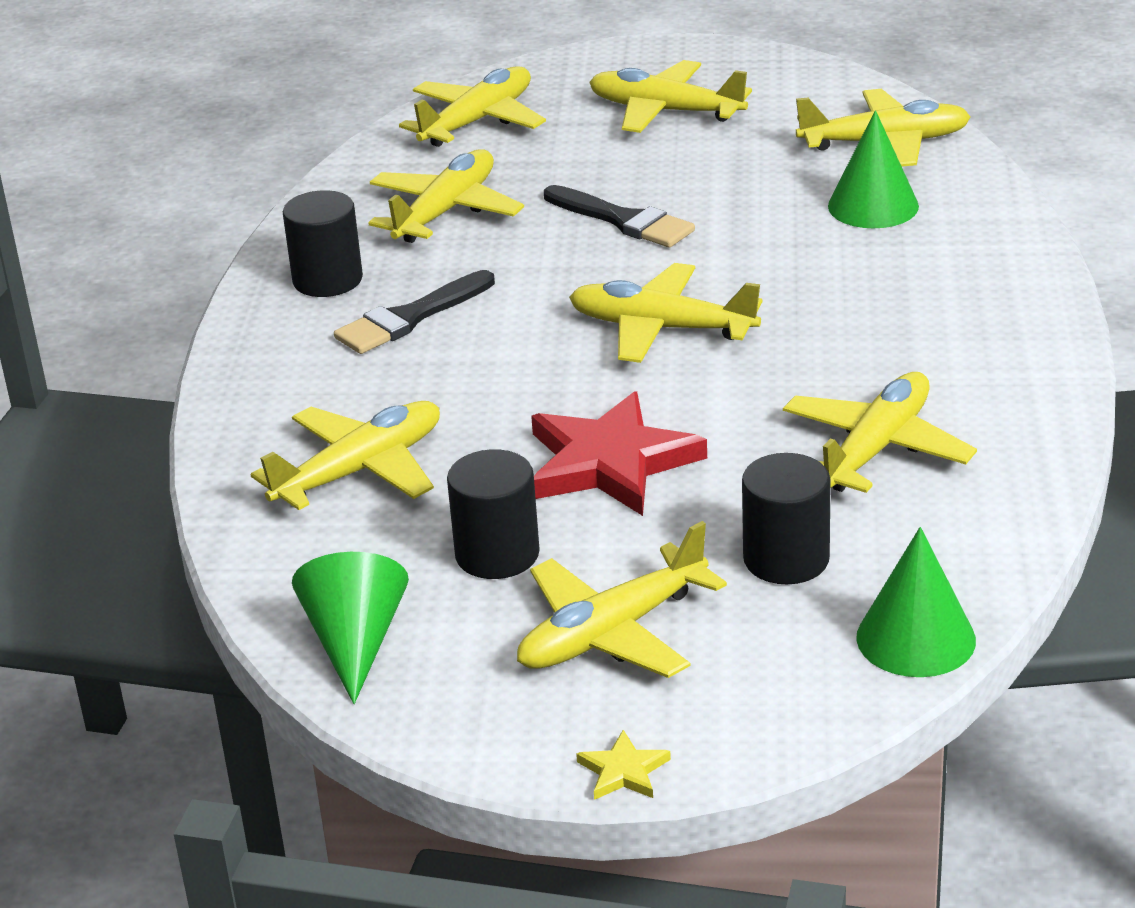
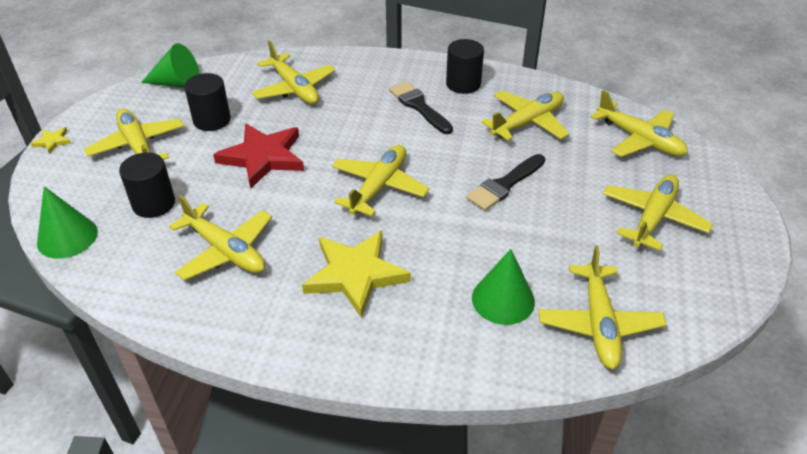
camera: 95 degrees right, 10 degrees up
yellow plane [368,149,524,243] -> yellow plane turned 75 degrees counterclockwise [481,90,569,141]
none -> yellow star [302,231,411,318]

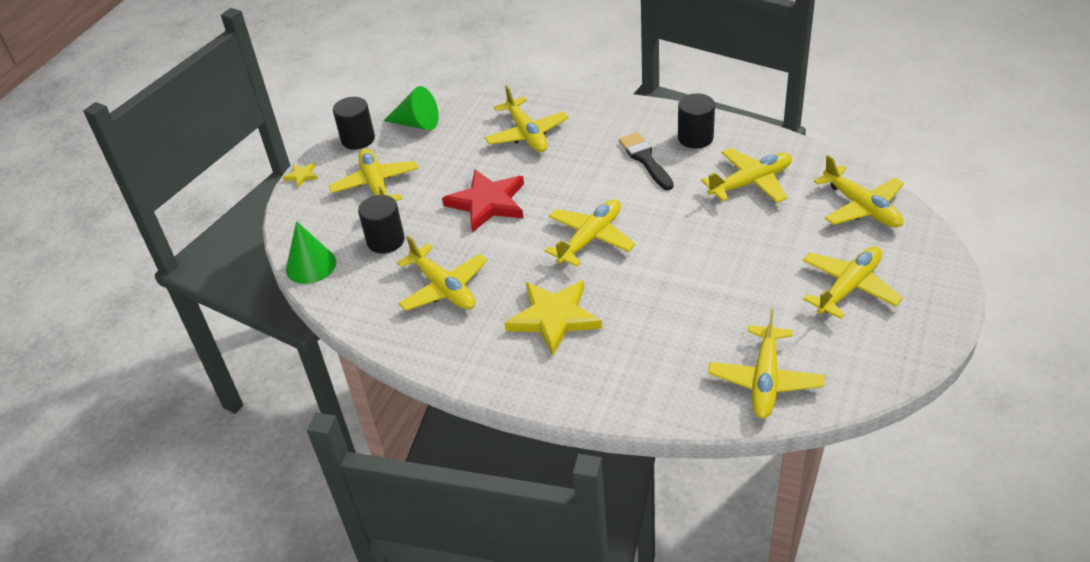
camera: 15 degrees right, 0 degrees up
black cylinder [184,73,231,131] -> black cylinder moved to [333,97,375,150]
black brush [466,154,545,211] -> none
green cone [472,249,535,325] -> none

